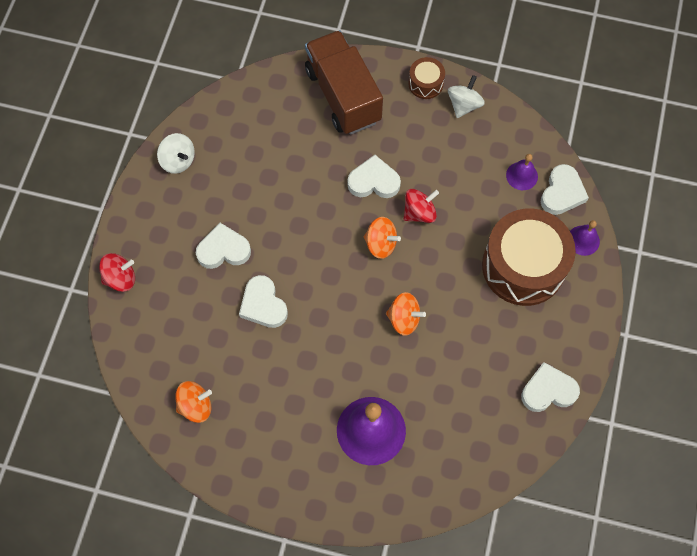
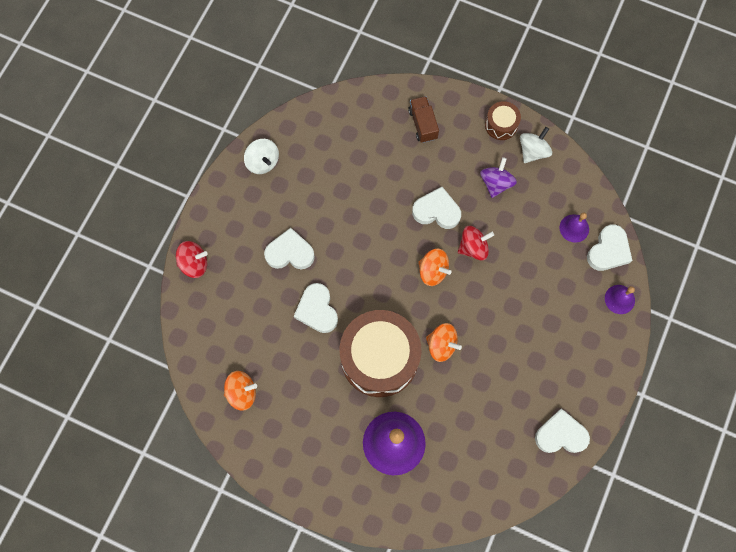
camera: 10 degrees right, 5 degrees up
brown truck [305,30,383,135] -> brown truck [408,96,439,143], size x0.48
brown drum [482,209,576,306] -> brown drum moved to [340,310,422,397]
none -> purple spinning top [480,157,517,198]

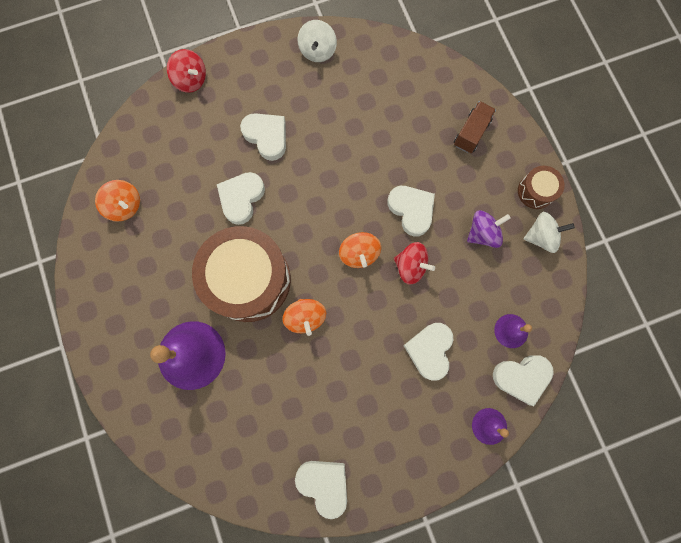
camera: 45 degrees right, 5 degrees up
none -> white heart [403,323,453,380]

